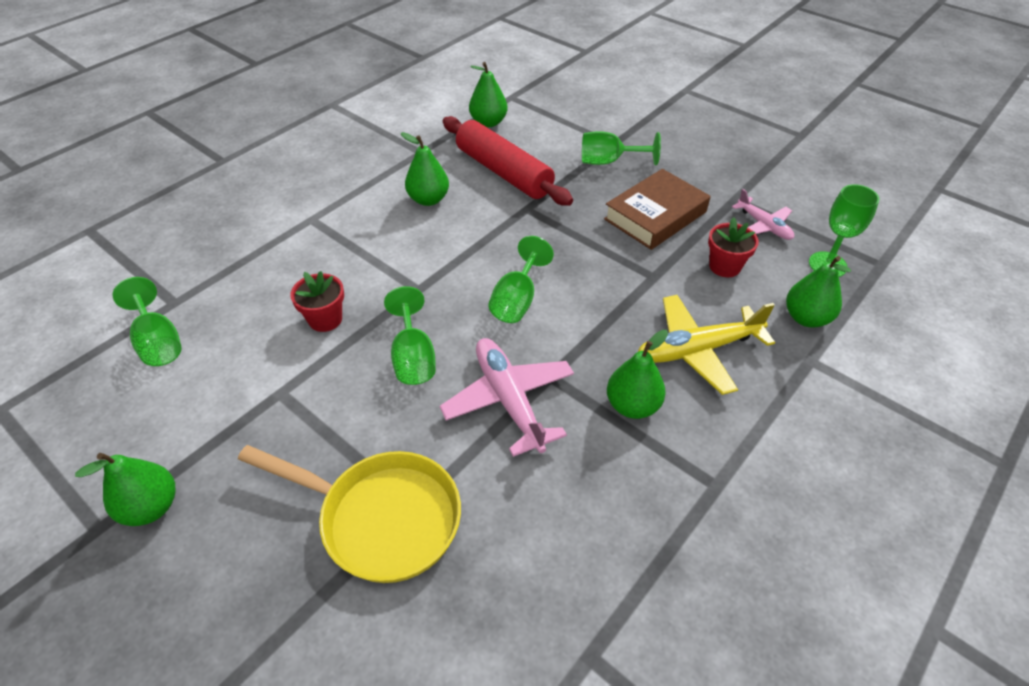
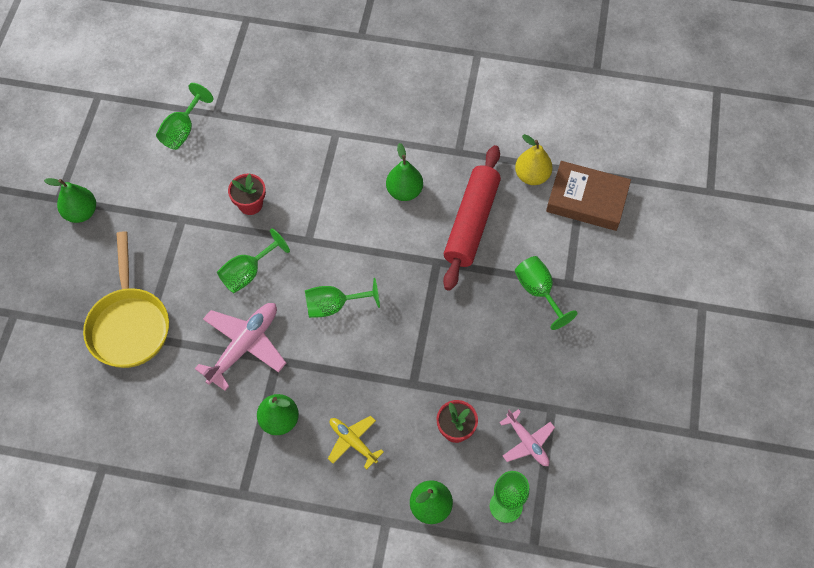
camera: 60 degrees right, 15 degrees up
green pear [469,62,508,127] -> yellow pear [515,134,553,185]
brown book [604,169,711,250] -> brown book moved to [546,161,631,231]
yellow plane [638,295,775,395] -> yellow plane [328,416,384,469], size x0.60
pink plane [732,189,794,240] -> pink plane turned 60 degrees counterclockwise [499,409,555,466]

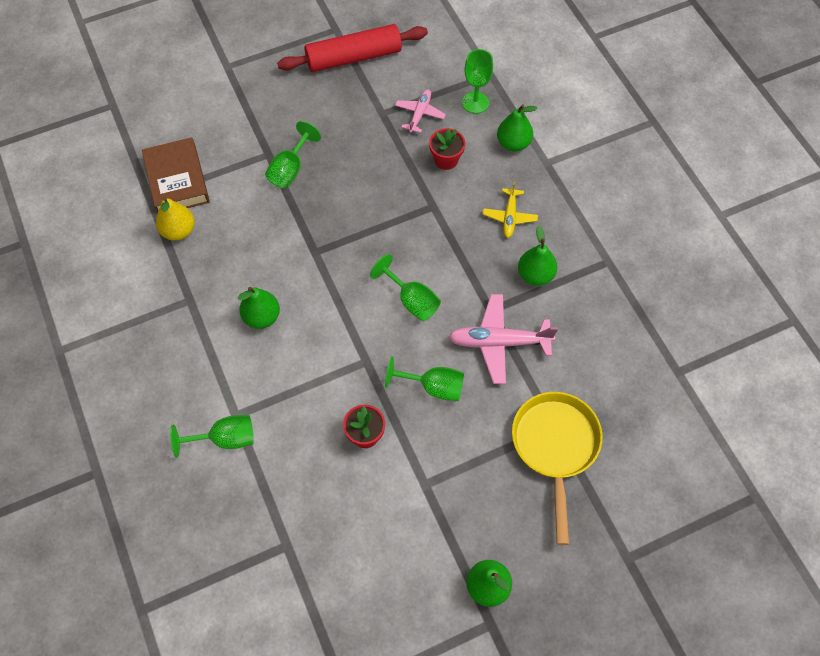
camera: 125 degrees left, 0 degrees up
yellow pan [83,231,169,368] -> yellow pan turned 45 degrees counterclockwise [512,392,603,545]
green goblet [156,83,213,150] -> green goblet moved to [170,415,254,458]
red rolling pin [443,145,501,291] -> red rolling pin moved to [277,24,428,72]

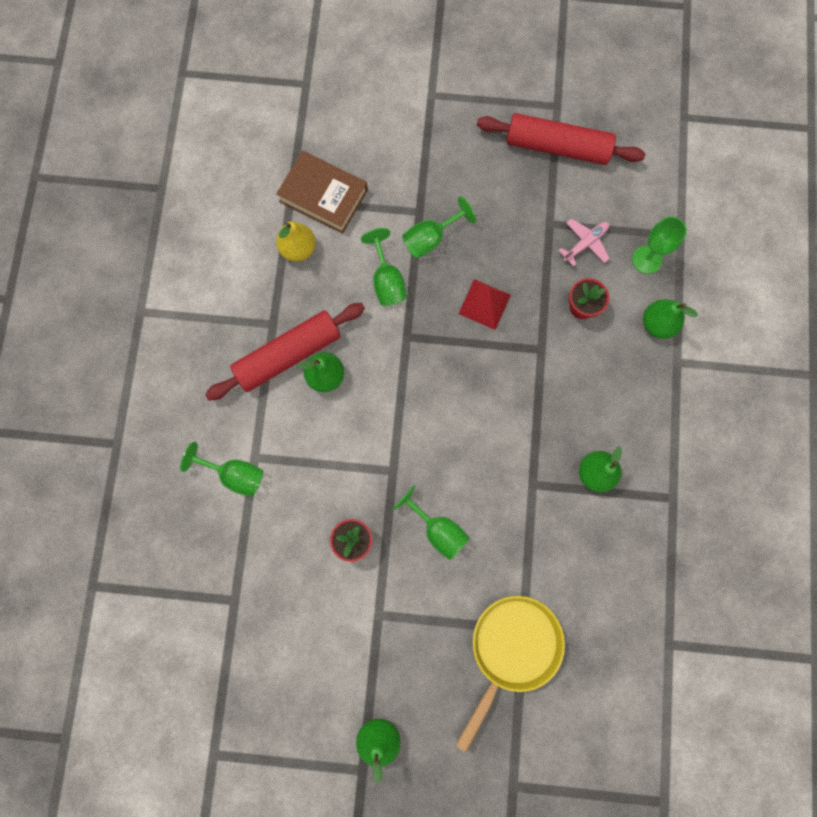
camera: 30 degrees right, 15 degrees up
brown book [142,137,210,212] -> brown book turned 75 degrees counterclockwise [276,151,368,234]
green goblet [370,254,441,321] -> green goblet moved to [361,228,407,306]
pink plane [448,294,558,384] -> none
yellow plane [483,181,538,238] -> none
none -> red rolling pin [205,303,365,401]
none -> red pyramid [458,279,511,330]

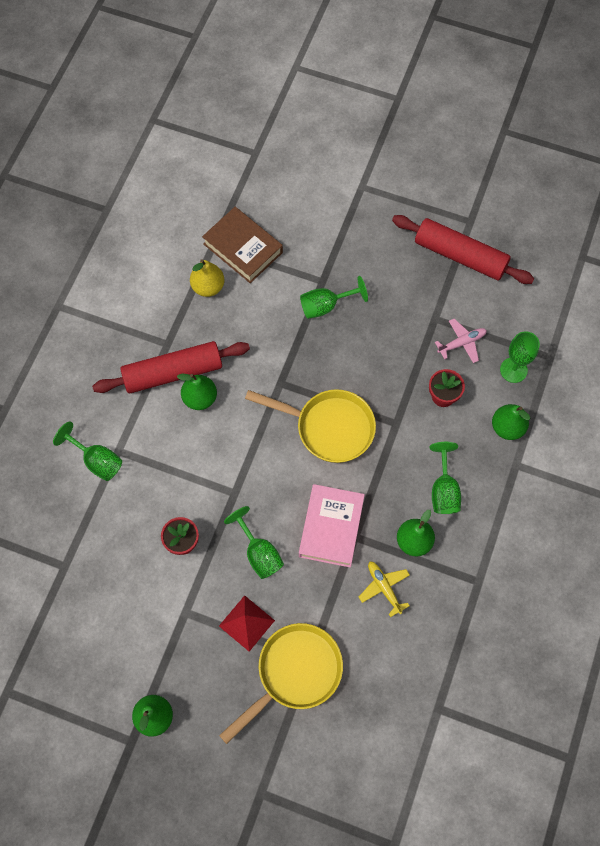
camera: 15 degrees right, 10 degrees down
green goblet [361,228,407,306] -> green goblet moved to [429,442,461,514]
red pyramid [458,279,511,330] -> red pyramid moved to [219,595,275,652]
none -> yellow pan [245,389,376,463]
none -> pink book [299,484,365,568]
none -> yellow plane [359,561,410,617]

